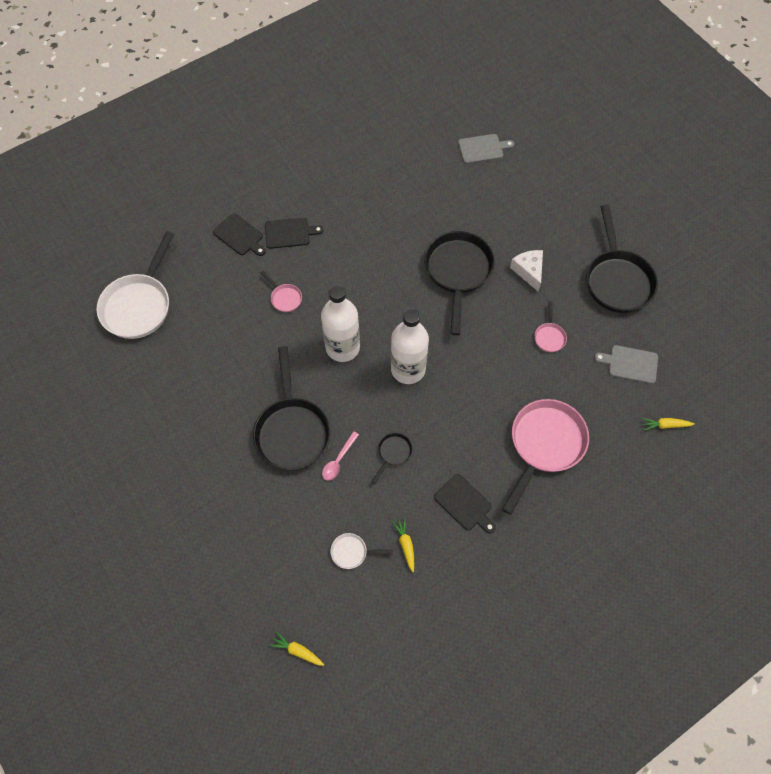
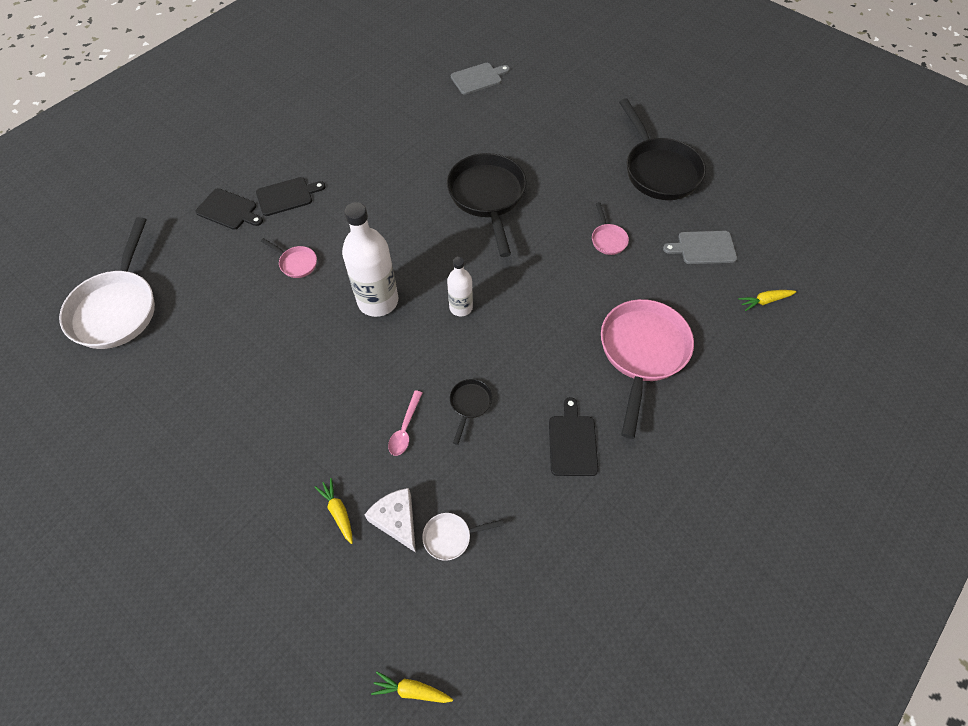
camera: 15 degrees left, 5 degrees down
black pan [253,346,330,471] -> none
white bottle [391,308,429,384] -> white bottle [447,257,473,316], size x0.57
yellow carrot [391,517,414,572] -> yellow carrot moved to [315,478,353,544]
black cutting board [434,474,496,533] -> black cutting board turned 120 degrees counterclockwise [549,397,598,476]
white cheese [510,250,543,291] -> white cheese moved to [364,488,416,553]

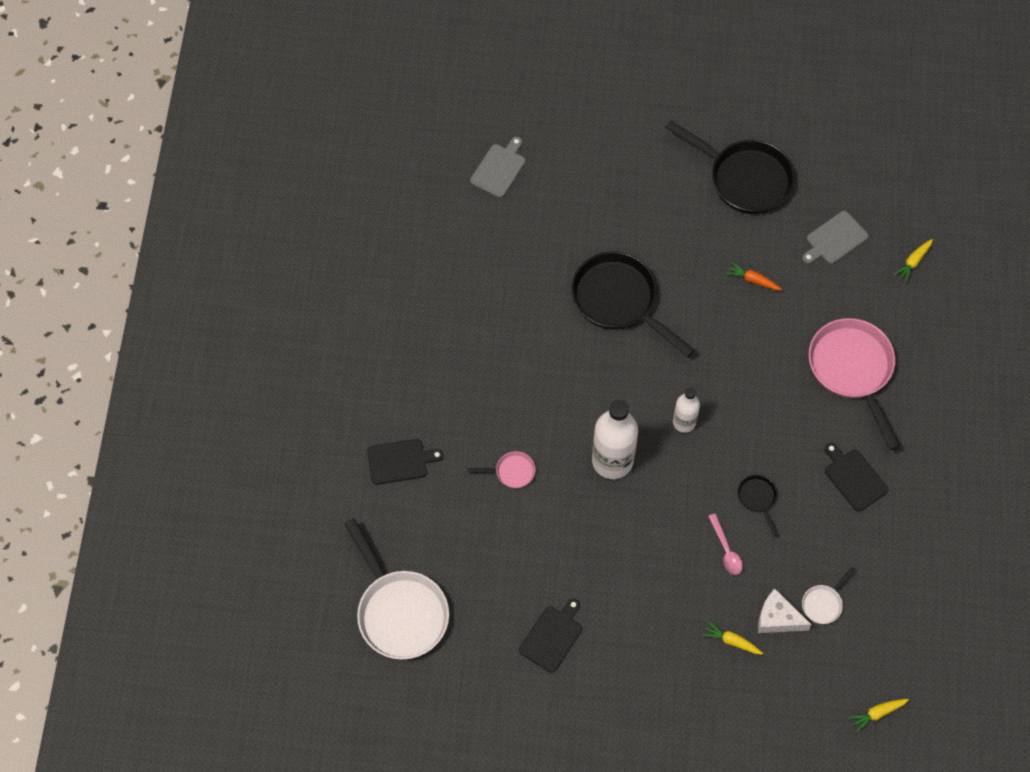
camera: 35 degrees left, 5 degrees up
black cutting board [256,177,325,216] -> black cutting board moved to [519,598,582,673]
pink pan [592,202,629,255] -> orange carrot [726,262,782,290]

